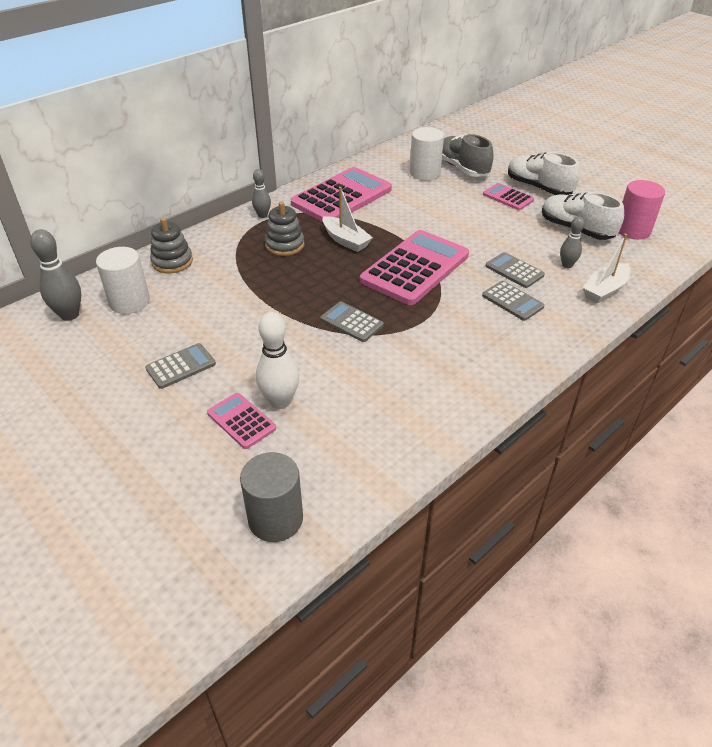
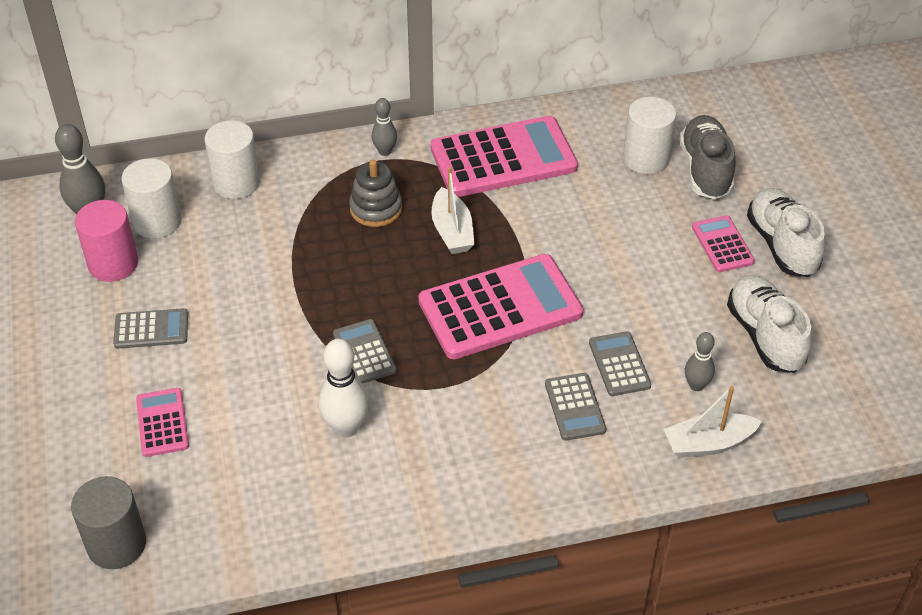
camera: 30 degrees right, 5 degrees up
grey stacking toy [150,218,193,273] -> white cylinder [205,120,260,199]
white bowling pin [256,312,299,409] -> white bowling pin moved to [319,339,369,437]
pink cylinder [619,180,665,239] -> pink cylinder moved to [75,200,138,282]

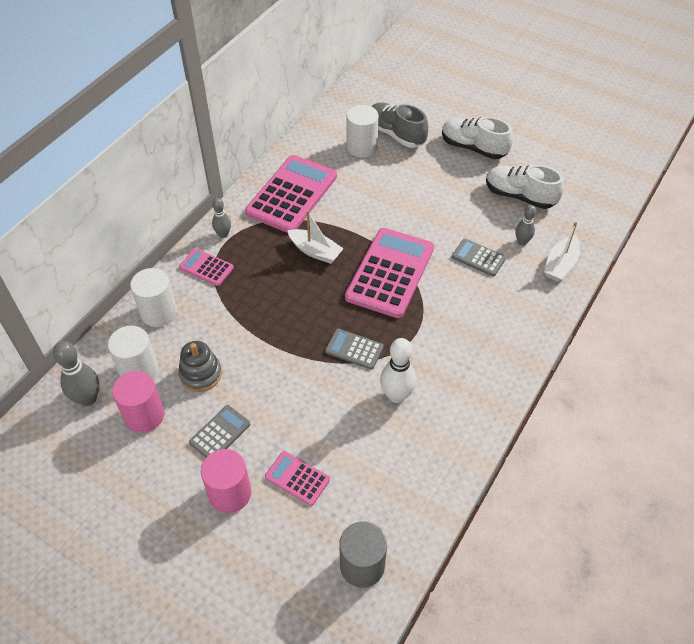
camera: 45 degrees left, 5 degrees up
grey stacking toy [349,160,402,227] -> grey stacking toy moved to [178,341,222,392]
grey calculator [545,373,606,440] -> none
pink calculator [692,215,755,272] -> pink calculator moved to [179,248,234,286]
none -> pink cylinder [201,449,251,513]

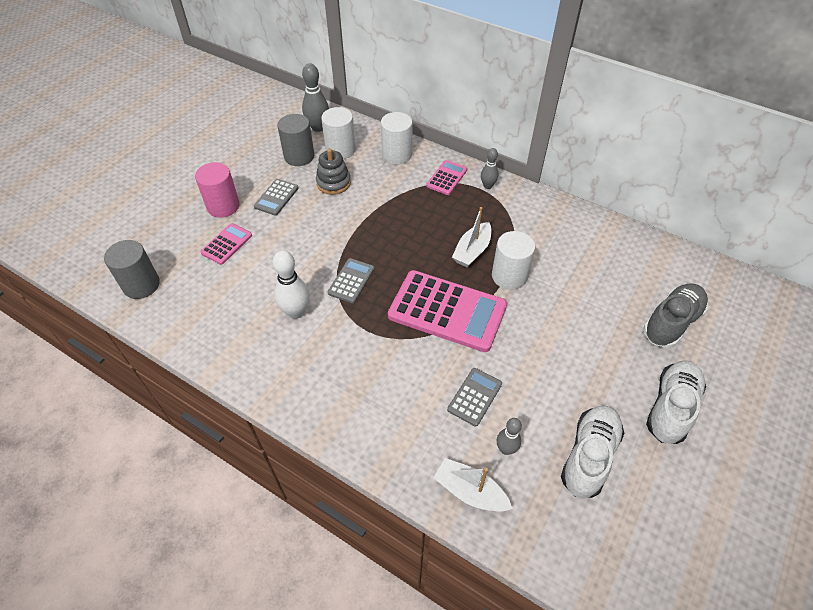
camera: 90 degrees right, 0 degrees up
pink cylinder [112,371,164,433] -> grey cylinder [277,114,314,166]
grey calculator [189,405,250,457] -> grey calculator turned 75 degrees clockwise [254,179,299,216]
pink calculator [245,155,337,233] -> none
white cylinder [347,105,379,157] -> white cylinder moved to [492,231,535,290]

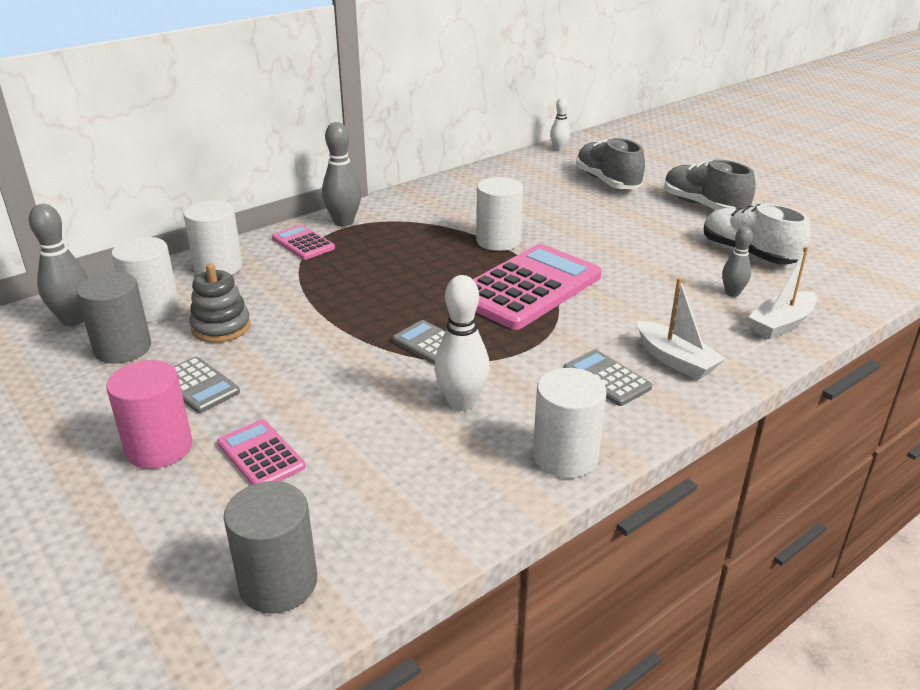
camera: 70 degrees left, 20 degrees down
grey calculator [447,368,502,427] -> grey calculator moved to [564,350,652,406]
white boat [452,207,492,267] -> white boat moved to [637,278,726,380]
grey bowling pin [481,148,498,189] -> grey bowling pin [322,122,362,226], size x1.63
white shoe [646,360,706,444] -> grey shoe [664,160,756,210]
none -> white cylinder [533,368,607,478]
none -> white bowling pin [550,97,570,152]

